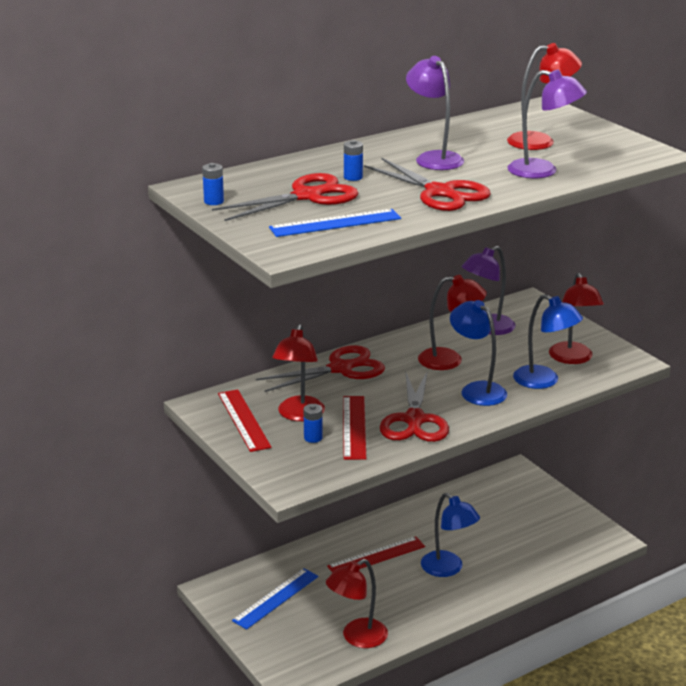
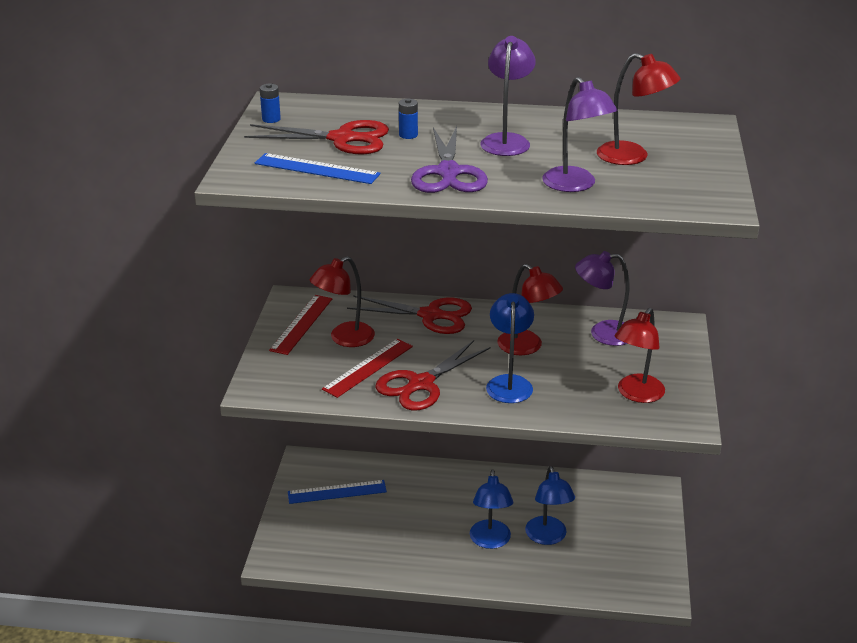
camera: 40 degrees right, 5 degrees up
blue battery [303,404,323,443] -> none
red lamp [326,559,388,648] -> none
red ruler [327,536,425,573] -> none
red scissors [364,158,491,211] -> purple scissors [411,126,488,193]
blue lamp [513,294,583,389] -> blue lamp moved to [525,466,575,545]

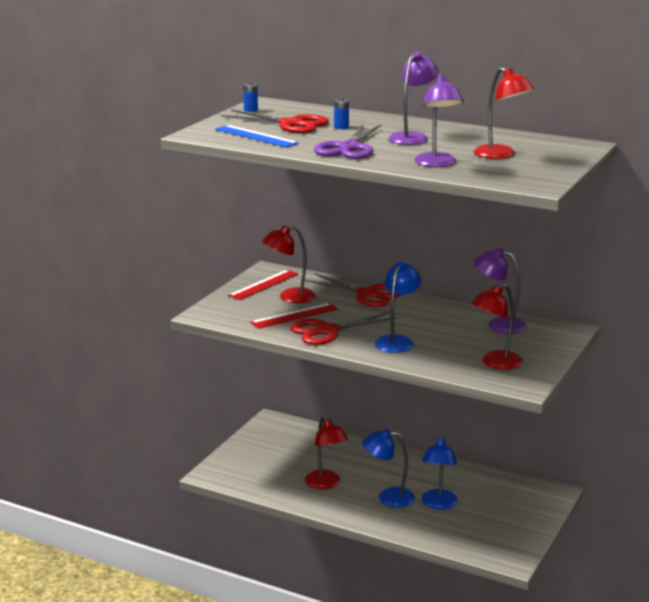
camera: 20 degrees right, 10 degrees down
blue ruler [288,480,387,504] -> none
blue lamp [470,469,513,549] -> blue lamp turned 75 degrees clockwise [363,429,415,508]
red lamp [497,264,563,355] -> red lamp moved to [305,416,348,489]

